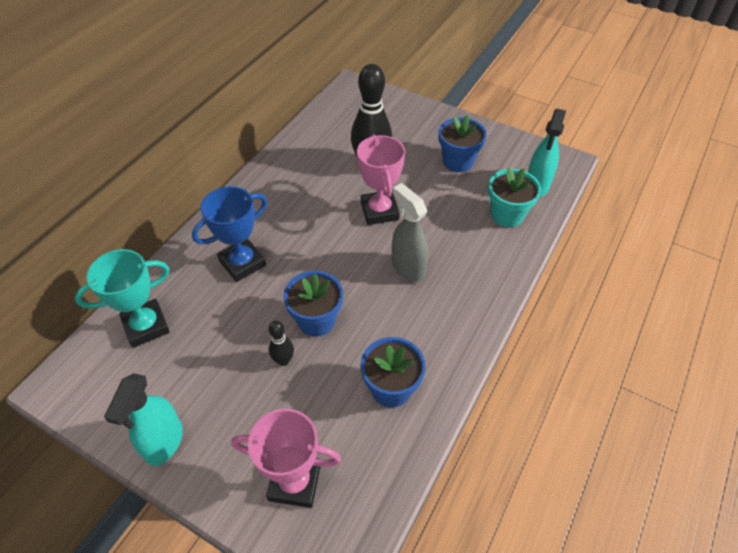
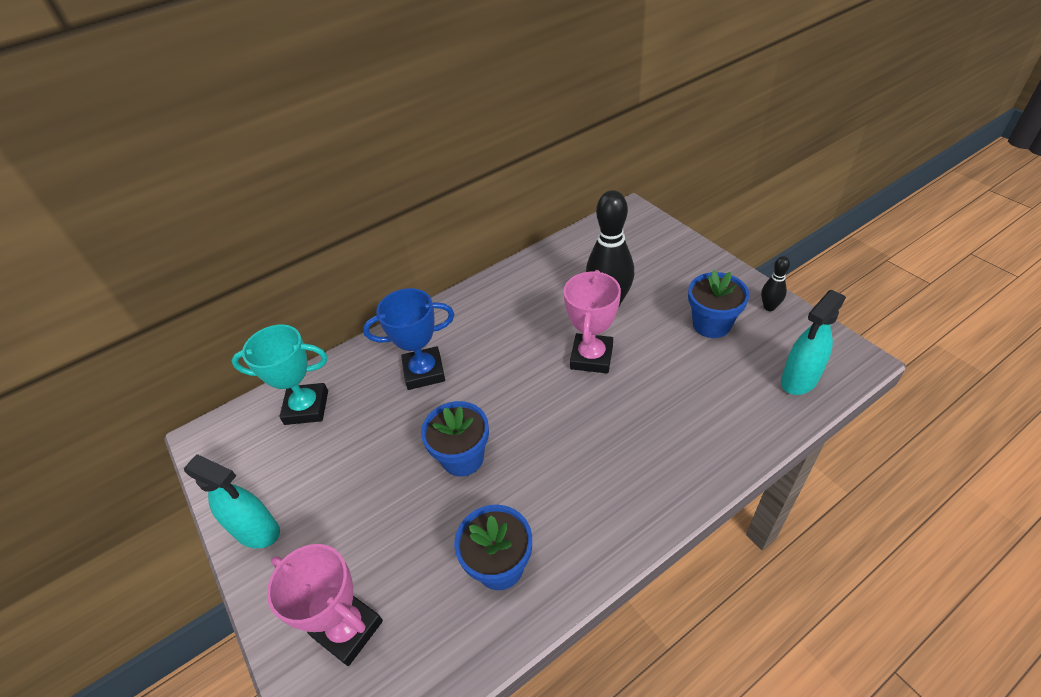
camera: 30 degrees right, 5 degrees down
turquoise spray bottle [104,373,183,466] -> turquoise spray bottle turned 105 degrees counterclockwise [184,454,280,548]
black bowling pin [269,320,294,366] -> black bowling pin moved to [761,256,790,311]
grey spray bottle [392,183,428,282] -> none
turquoise flower pot [488,167,541,227] -> none

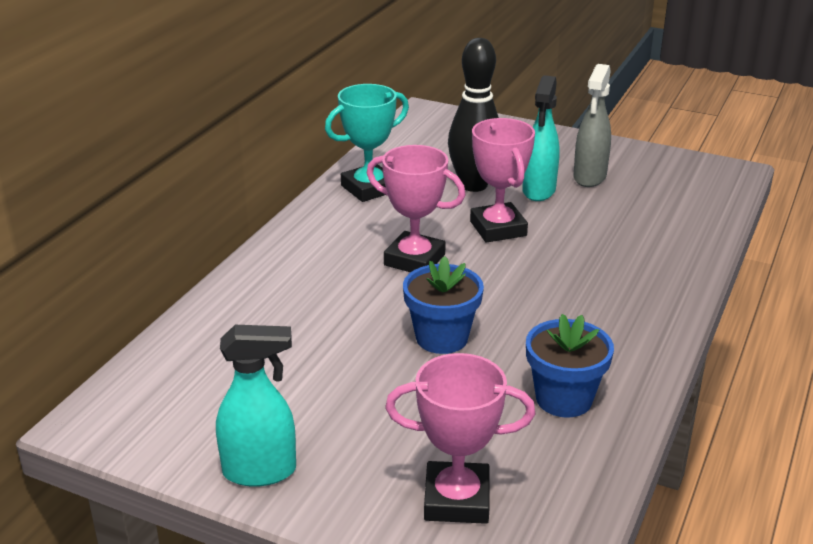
camera: 35 degrees left, 15 degrees down
turquoise trophy [231,324,328,425] -> turquoise trophy moved to [325,84,409,202]
blue trophy [363,288,455,390] -> none
blue flower pot [688,270,750,338] -> grey spray bottle [574,64,611,187]
black bowling pin [761,256,790,311] -> none
turquoise spray bottle [781,290,846,395] -> turquoise spray bottle moved to [522,75,560,201]
none -> pink trophy [367,145,466,272]

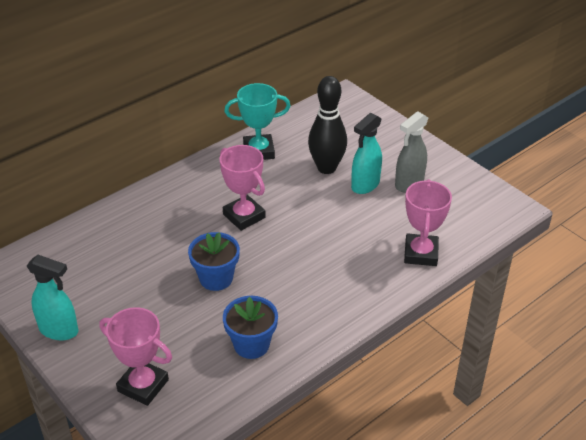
camera: 25 degrees right, 10 degrees up
pink trophy [470,118,535,243] -> pink trophy moved to [404,179,452,266]

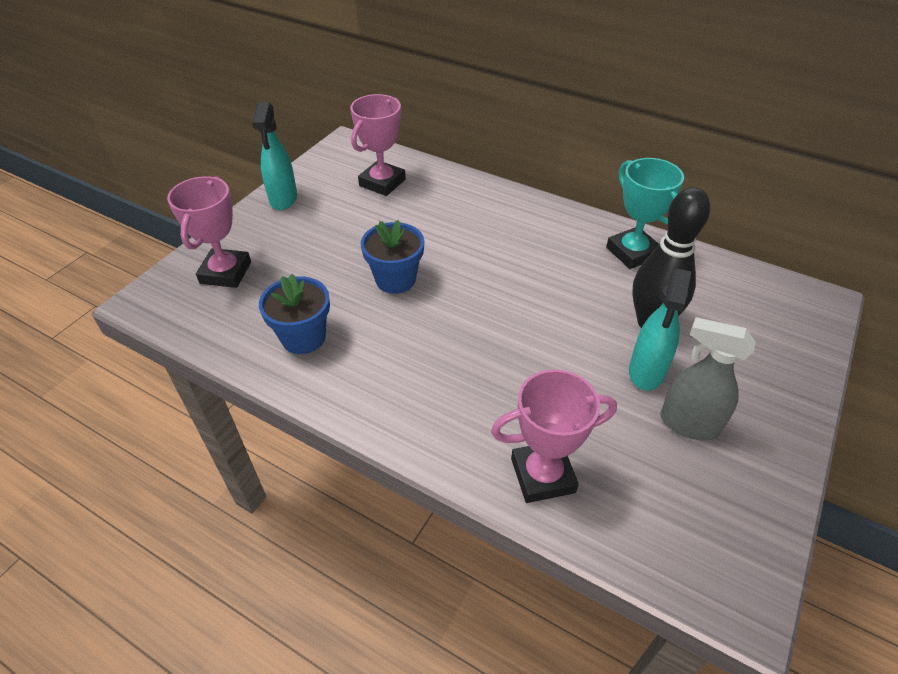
camera: 70 degrees right, 5 degrees up
pink trophy [219,145,266,231] -> pink trophy moved to [350,94,406,196]
turquoise spray bottle [351,113,382,194] -> turquoise spray bottle turned 90 degrees counterclockwise [629,268,691,391]

